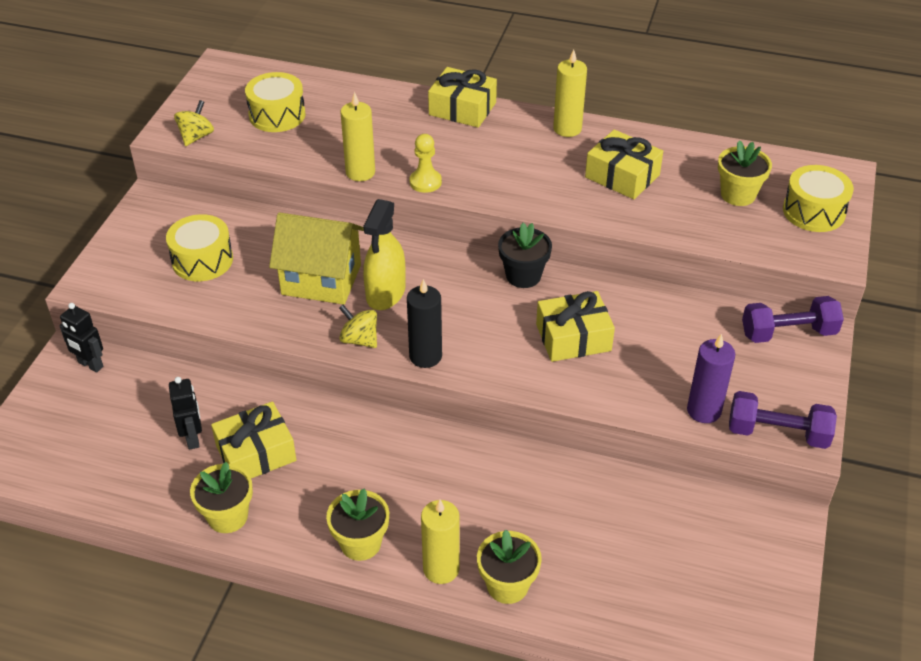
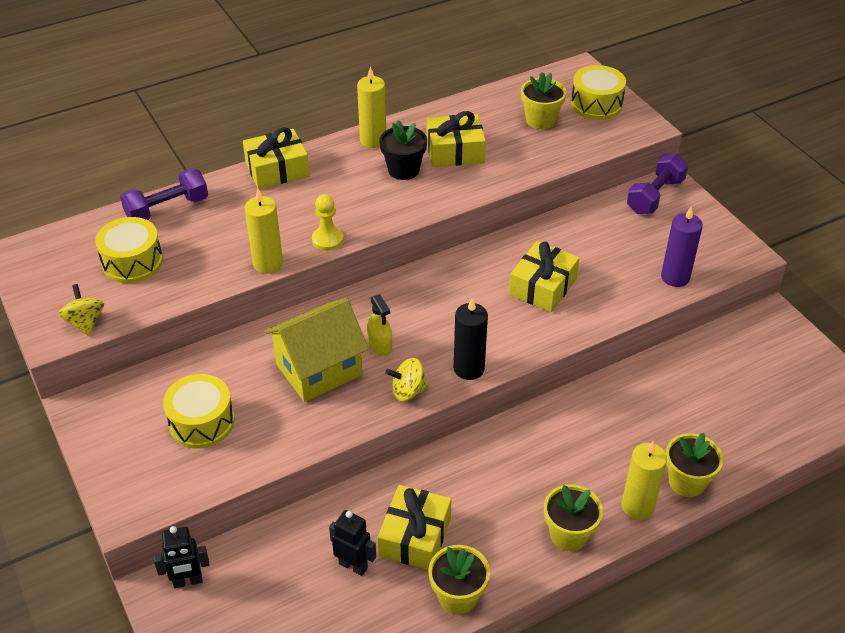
camera: 45 degrees left, 0 degrees up
yellow spray bottle [363,199,406,310] -> yellow spray bottle [367,294,392,356], size x0.60
black flower pot [498,223,552,288] -> black flower pot moved to [379,120,427,180]
purple dumbbell [729,391,837,449] -> purple dumbbell moved to [120,168,208,220]

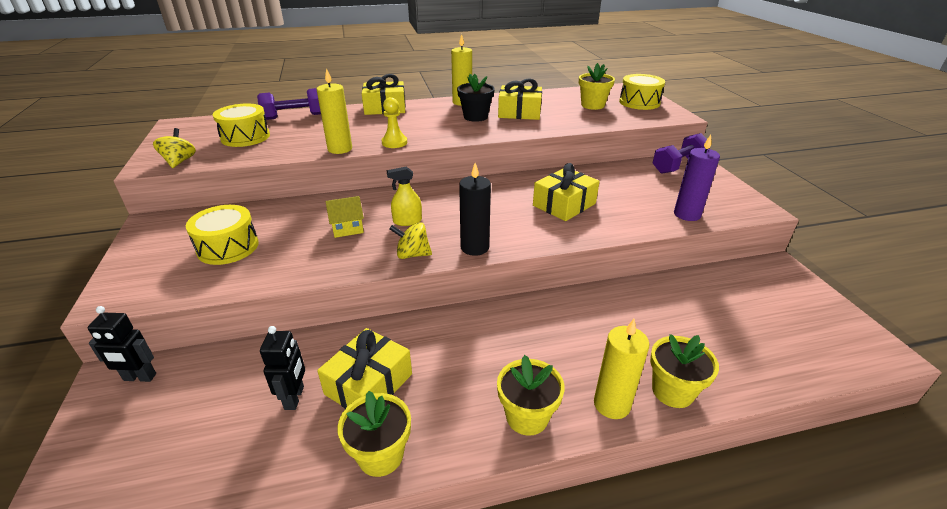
camera: 15 degrees right, 10 degrees down
yellow house [264,298,369,402] -> yellow house [325,196,364,238], size x0.49
black robot [329,510,376,576] -> black robot turned 45 degrees clockwise [260,326,305,410]
yellow spray bottle [367,294,392,356] -> yellow spray bottle turned 90 degrees clockwise [387,167,422,226]

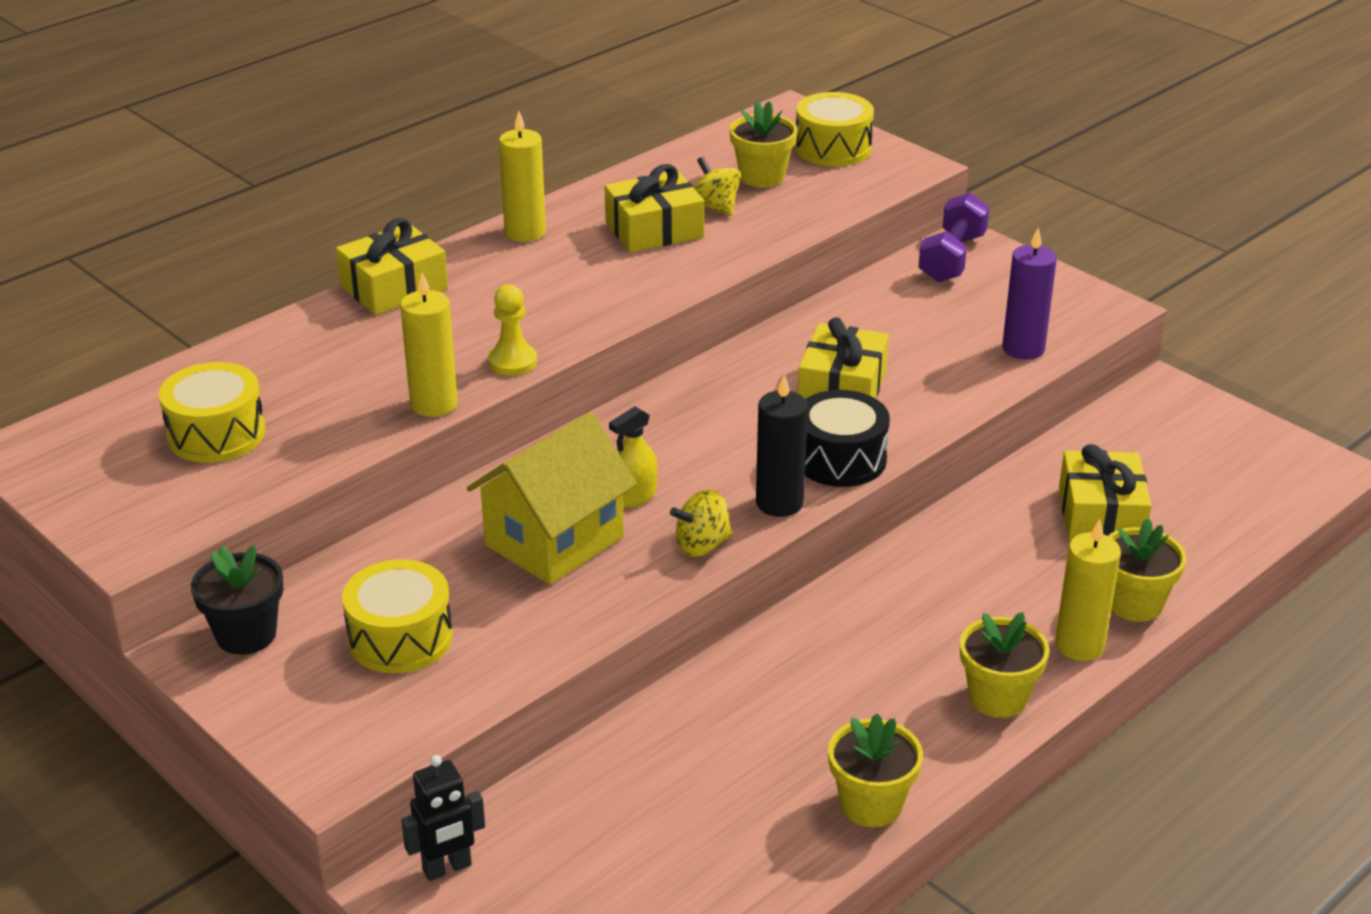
camera: 30 degrees left, 0 degrees up
yellow spinning top [153,128,196,168] -> yellow spinning top moved to [694,157,741,216]
purple dumbbell [257,88,321,120] -> none
black robot [260,326,305,410] -> none
yellow gift [317,328,412,409] -> yellow gift moved to [1059,444,1152,541]
yellow house [325,196,364,238] -> yellow house [467,412,637,585], size x2.05
black flower pot [457,74,495,122] -> black flower pot moved to [191,545,283,655]
none -> black drum [805,390,890,487]

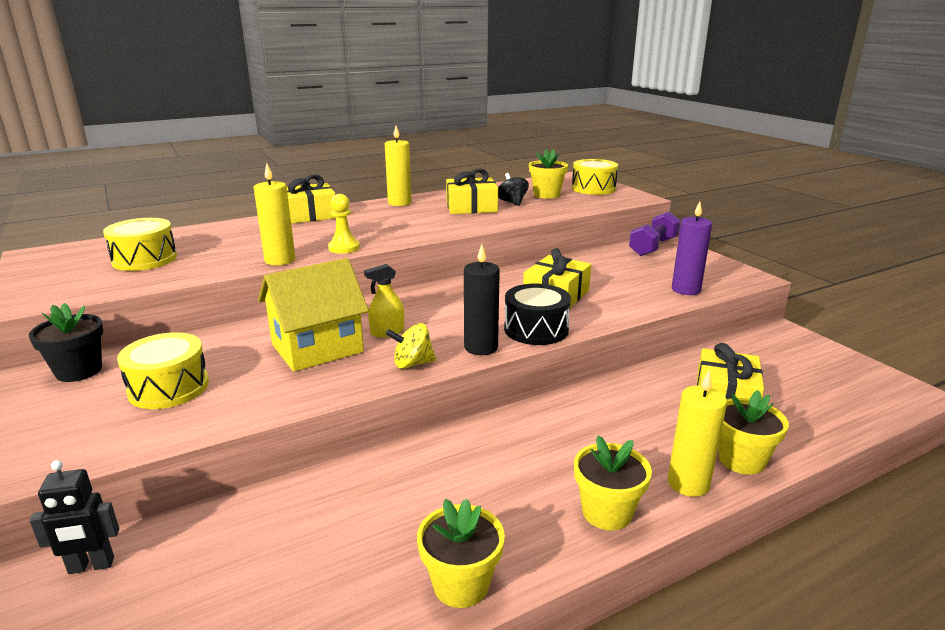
camera: 15 degrees right, 10 degrees down
yellow spinning top [694,157,741,216] -> black spinning top [498,173,529,206]

